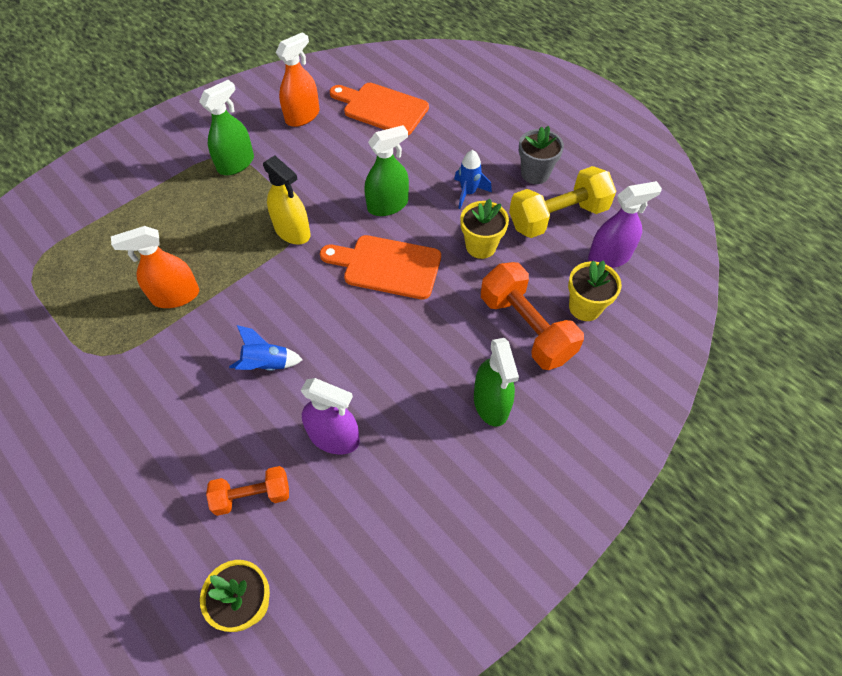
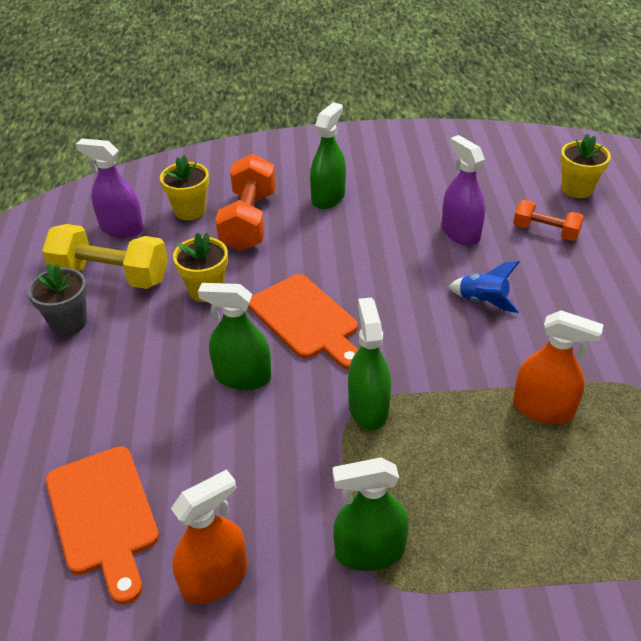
camera: 140 degrees left, 15 degrees down
yellow spray bottle [263,156,311,244] -> green spray bottle [348,297,391,430]
orange spray bottle [276,32,320,127] -> orange spray bottle turned 150 degrees clockwise [171,469,247,604]
blue rocket [454,150,492,209] -> none

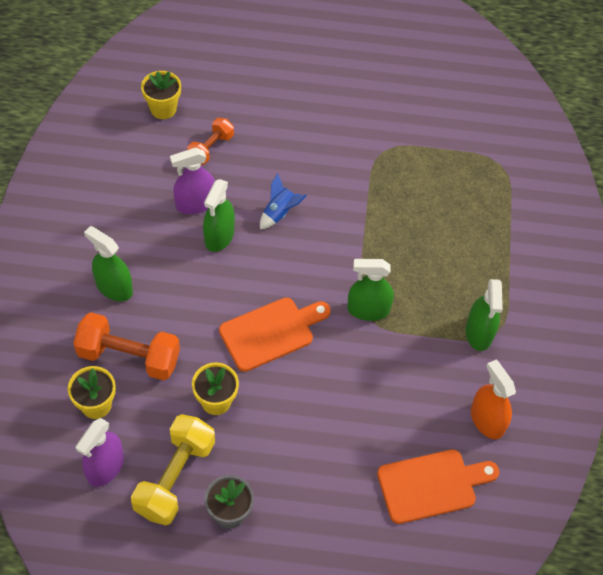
camera: 85 degrees left, 15 degrees up
green spray bottle [198,283,271,390] -> green spray bottle moved to [203,179,235,252]
orange spray bottle [513,310,604,424] -> none

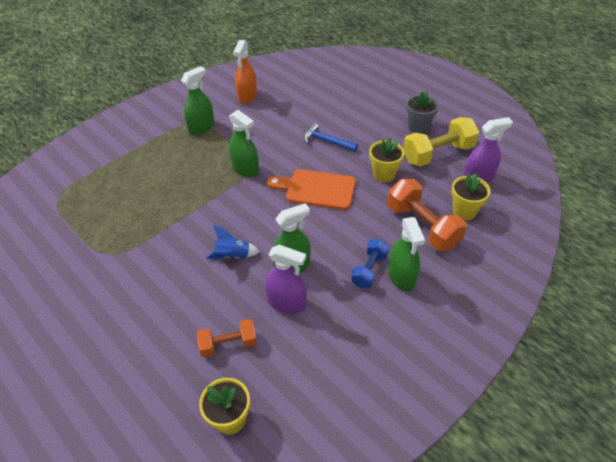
camera: 135 degrees left, 10 degrees down
orange cutting board [377,449,500,524] -> none
none -> blue hammer [304,123,358,152]
none -> blue dumbbell [351,239,389,288]

